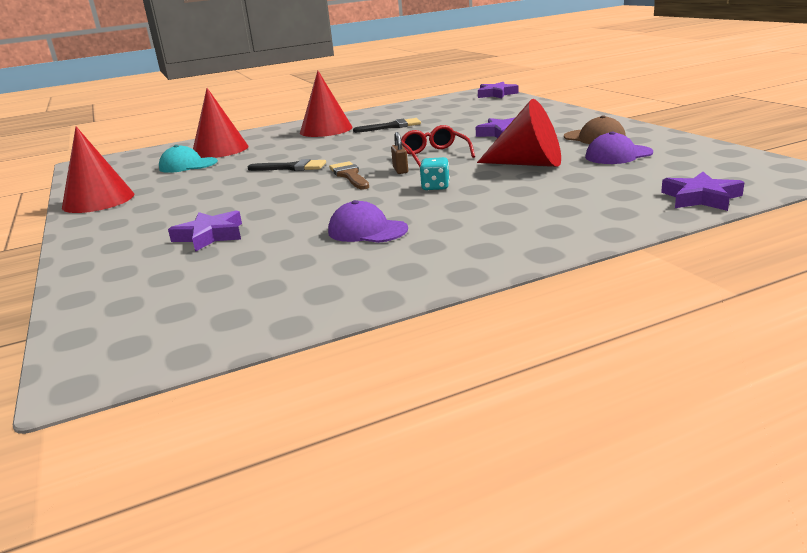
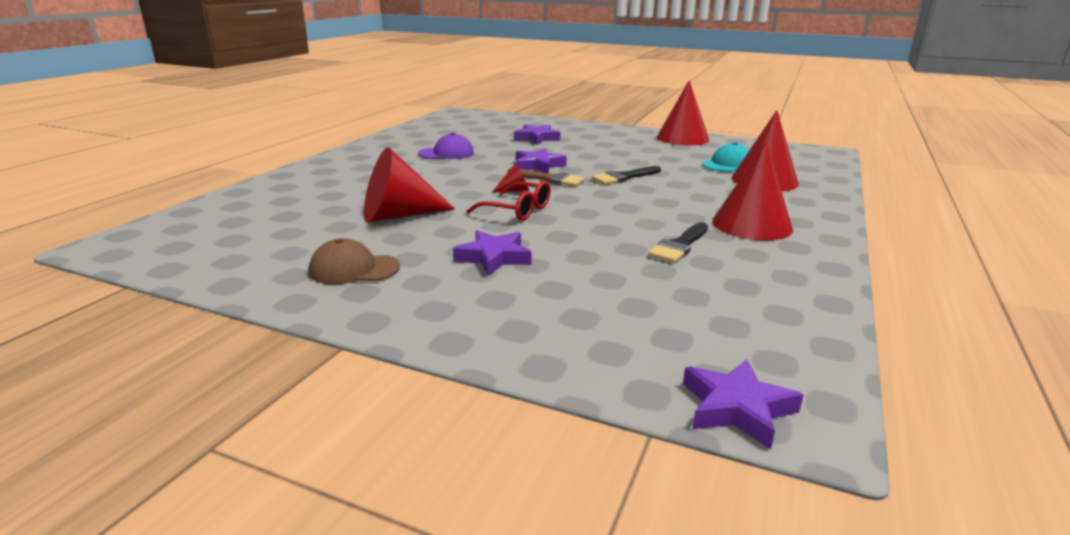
camera: 135 degrees right, 0 degrees up
brown padlock [391,132,408,174] -> red cone [492,163,529,192]
turquoise dice [420,157,450,190] -> none
purple cap [585,131,653,164] -> none
purple star [661,172,745,211] -> purple star moved to [516,148,567,173]

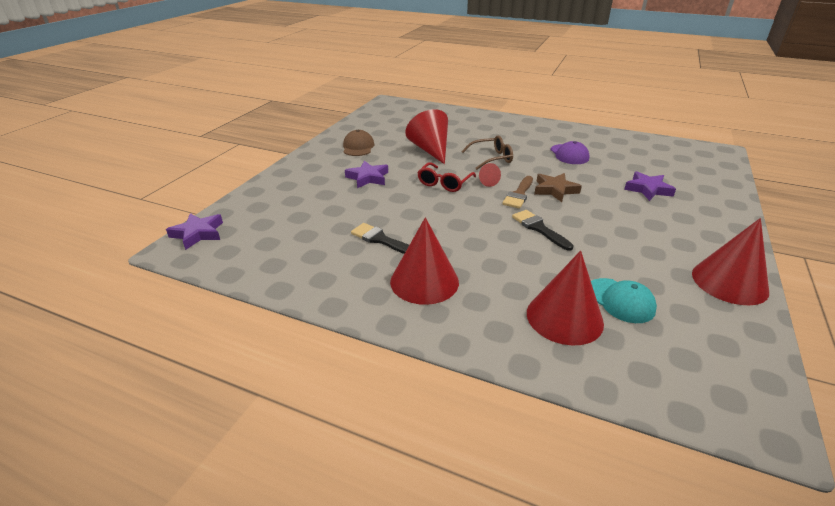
camera: 90 degrees right, 10 degrees up
purple star [516,148,567,173] -> brown star [534,173,582,202]
none -> brown glasses [461,135,513,170]

